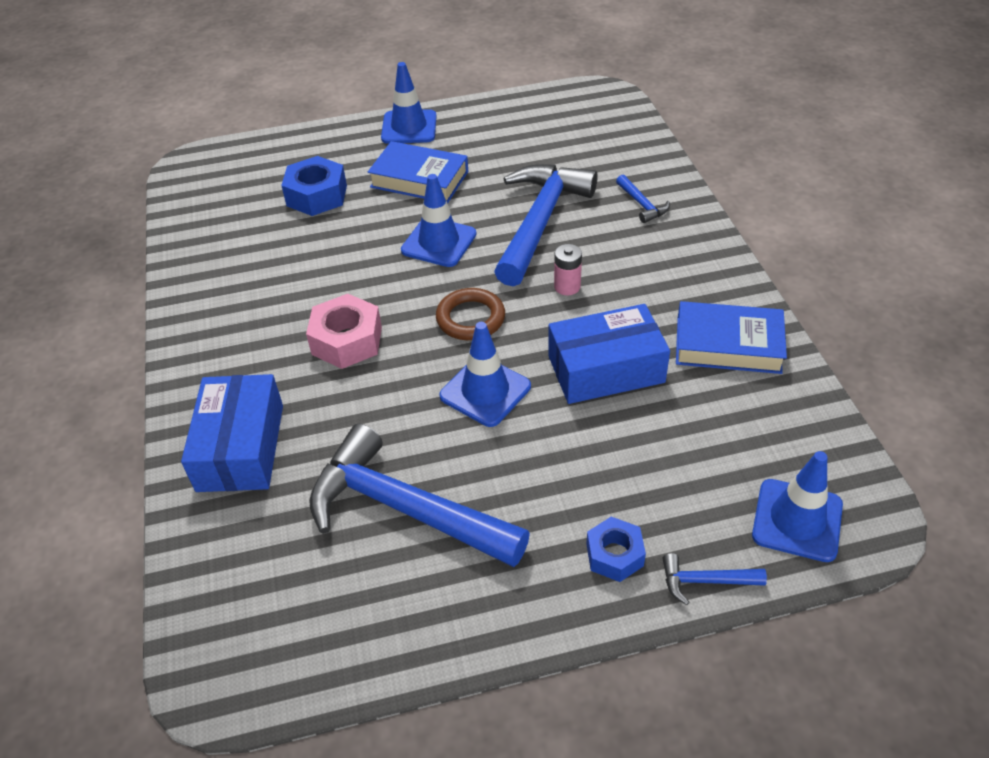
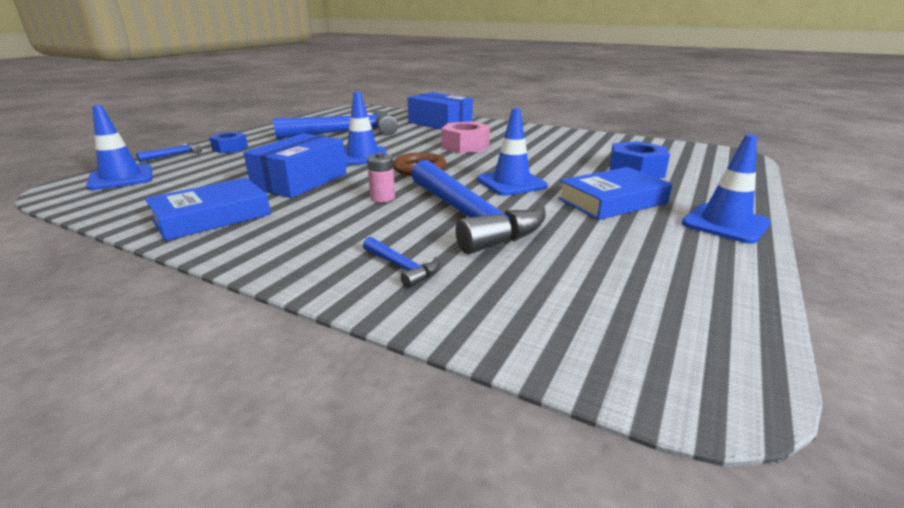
camera: 130 degrees right, 20 degrees down
blue hammer [616,175,670,223] -> blue hammer turned 150 degrees counterclockwise [363,237,440,288]

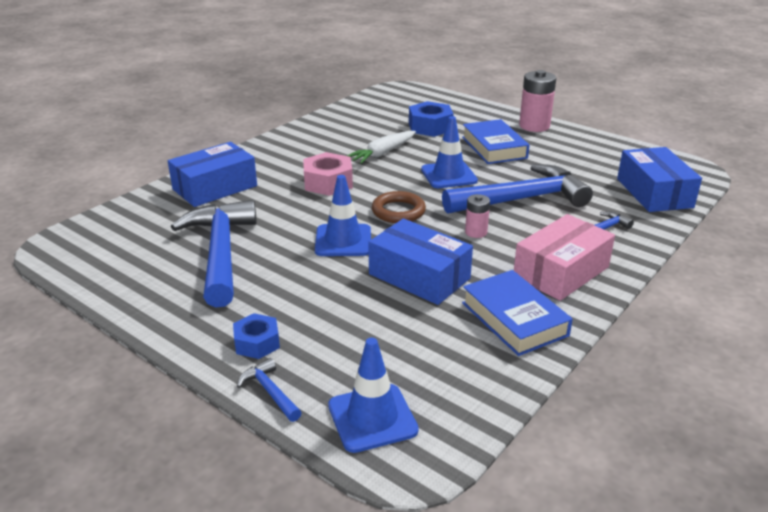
camera: 80 degrees left, 5 degrees up
blue traffic cone [682,134,771,244] -> pink battery [519,70,556,132]
none -> white carrot [347,131,416,164]
none -> pink box [514,214,615,301]
none -> blue box [617,147,702,212]

